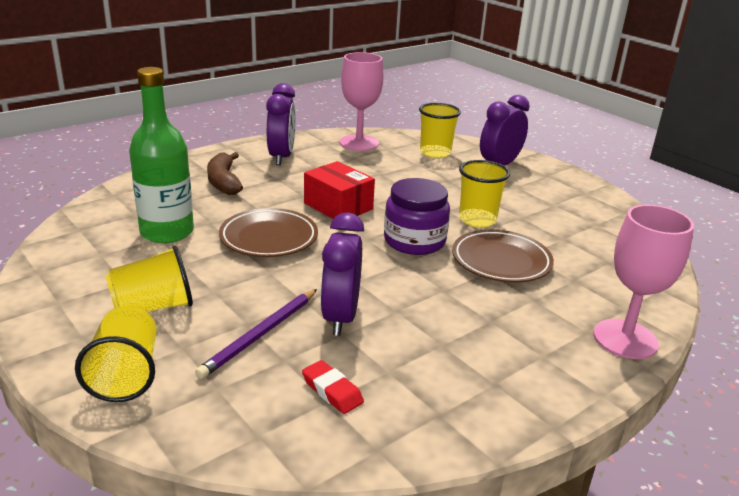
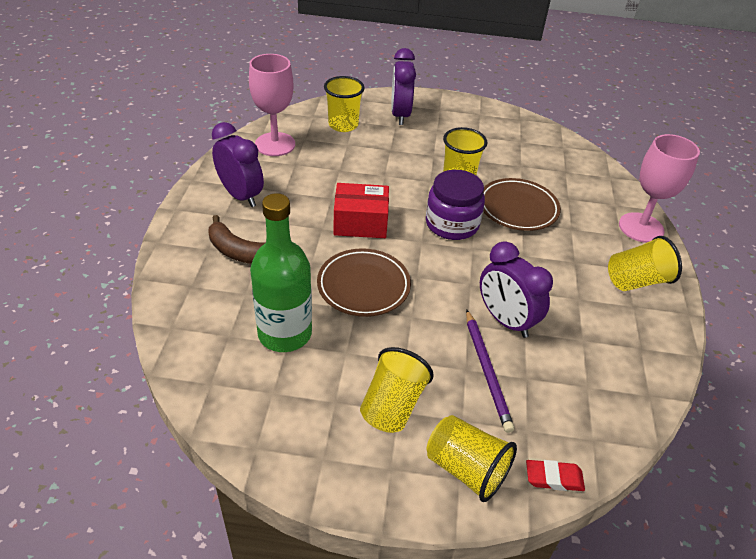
camera: 45 degrees left, 15 degrees up
red eraser [302,360,364,414] -> red eraser moved to [526,460,585,491]
none -> yellow cup [608,236,682,291]

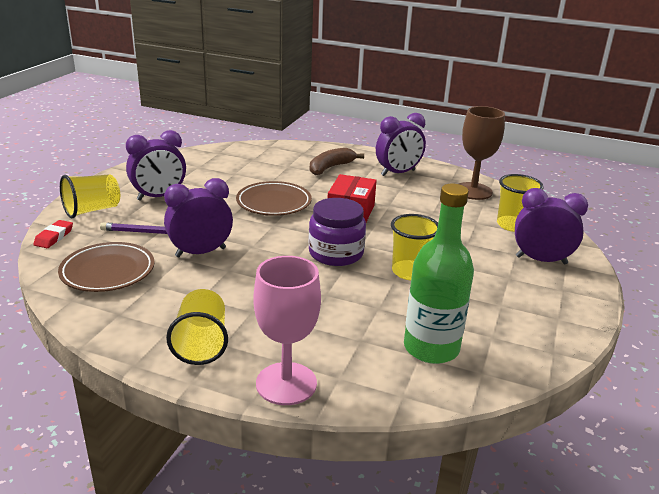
camera: 105 degrees right, 15 degrees down
pink goblet [249,54,295,156] -> brown goblet [459,106,505,200]
green bottle [250,193,312,352] -> green bottle moved to [404,184,474,364]
yellow cup [360,347,434,433] -> purple clock [126,130,186,201]
brown plate [483,178,561,231] -> brown plate moved to [58,242,155,292]

